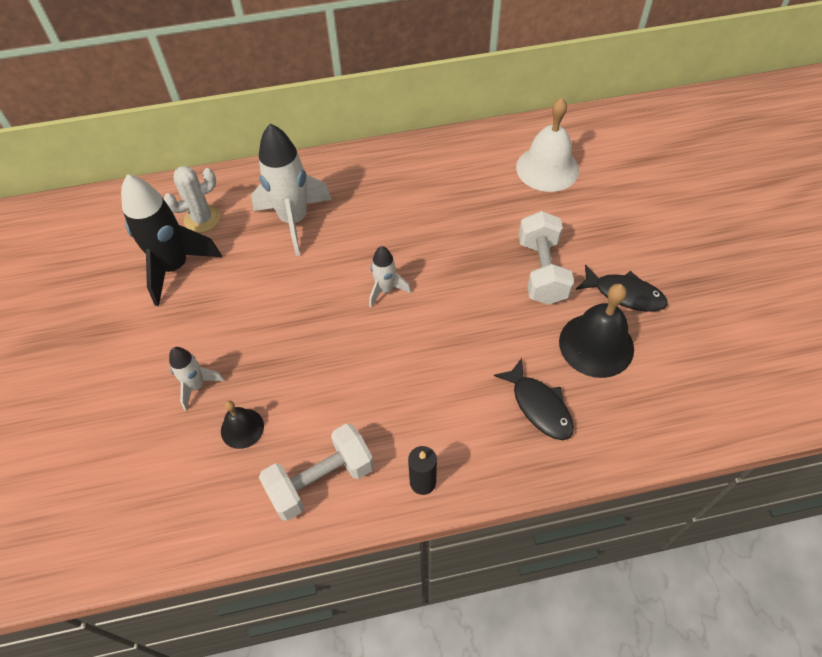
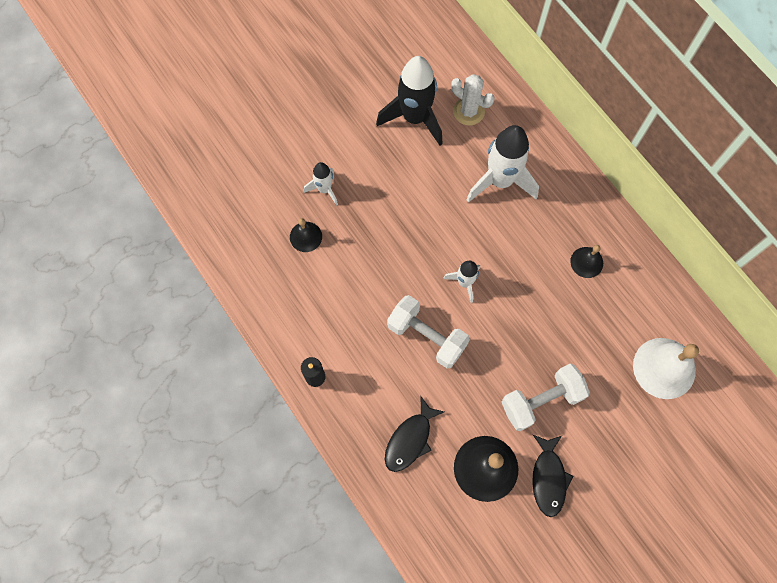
camera: 65 degrees right, 15 degrees up
white dumbbell [259,423,374,521] -> white dumbbell moved to [387,295,470,368]
none -> black bell [570,245,603,278]

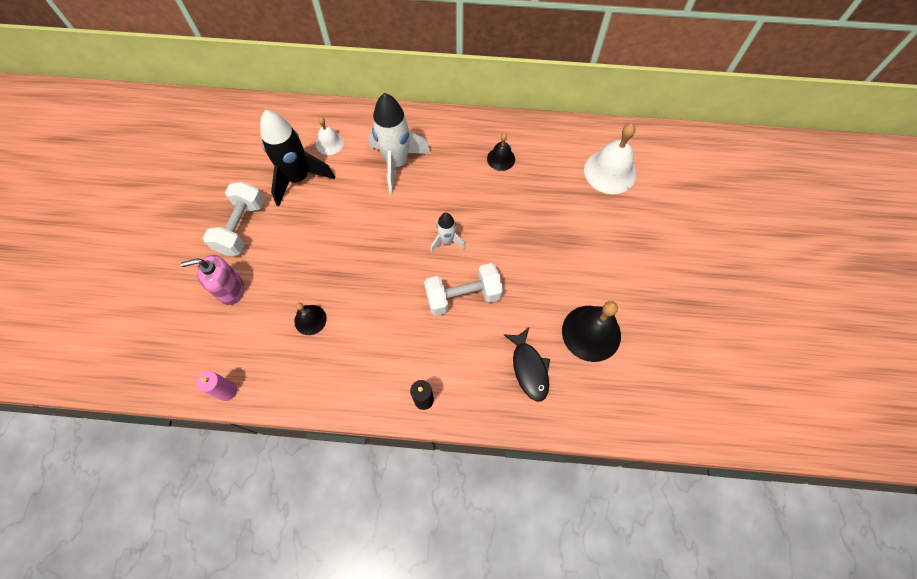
camera: 50 degrees left, 5 degrees down
white rocket [304,162,338,206] -> none
white cactus [451,74,495,125] -> white bell [316,117,344,155]
white dumbbell [502,364,590,431] -> white dumbbell moved to [203,181,265,256]
black fish [532,435,573,517] -> none
none -> pink soap dispenser [181,255,244,305]
none -> pink candle [196,371,237,401]

